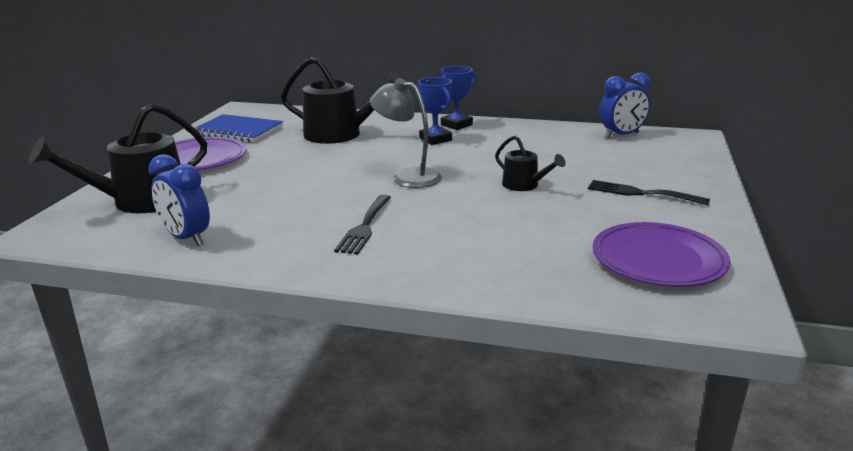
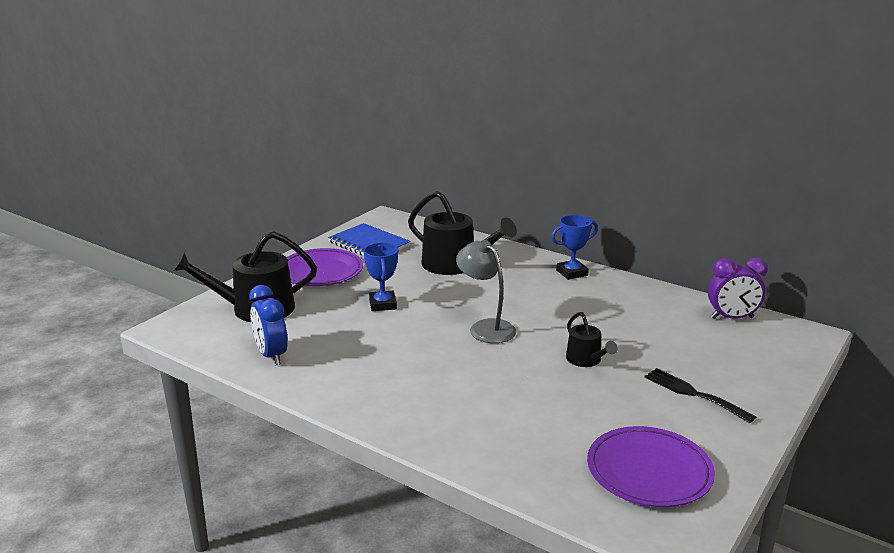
camera: 20 degrees right, 0 degrees up
black fork [334,195,391,254] -> none
blue trophy [418,77,452,145] -> blue trophy moved to [364,242,398,311]
blue clock [599,72,651,138] -> purple clock [708,258,768,319]

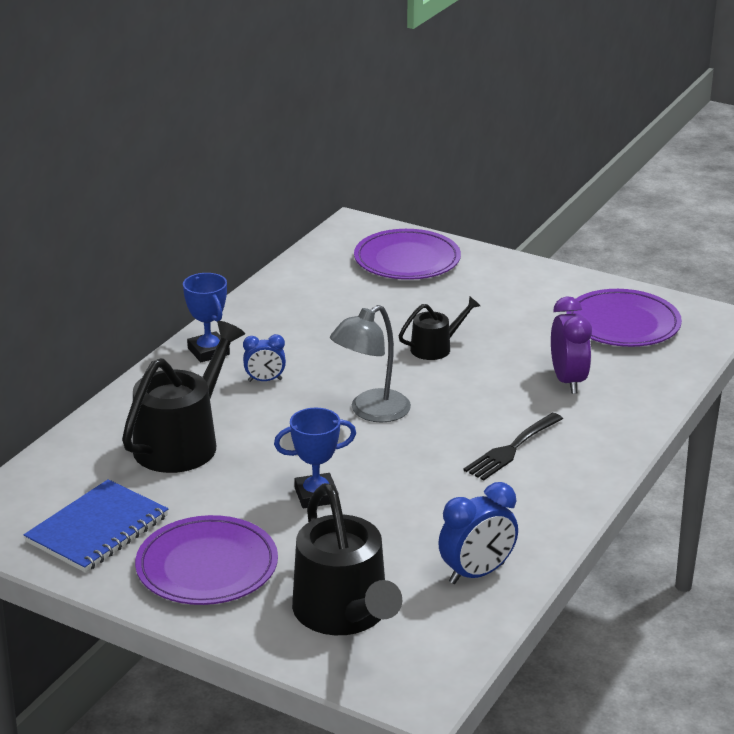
camera: 95 degrees left, 5 degrees up
black fork [644,368,756,423] -> black fork moved to [463,413,563,481]
purple clock [708,258,768,319] -> purple clock moved to [551,296,592,394]
none -> blue clock [243,334,286,382]
none -> purple plate [354,229,461,280]

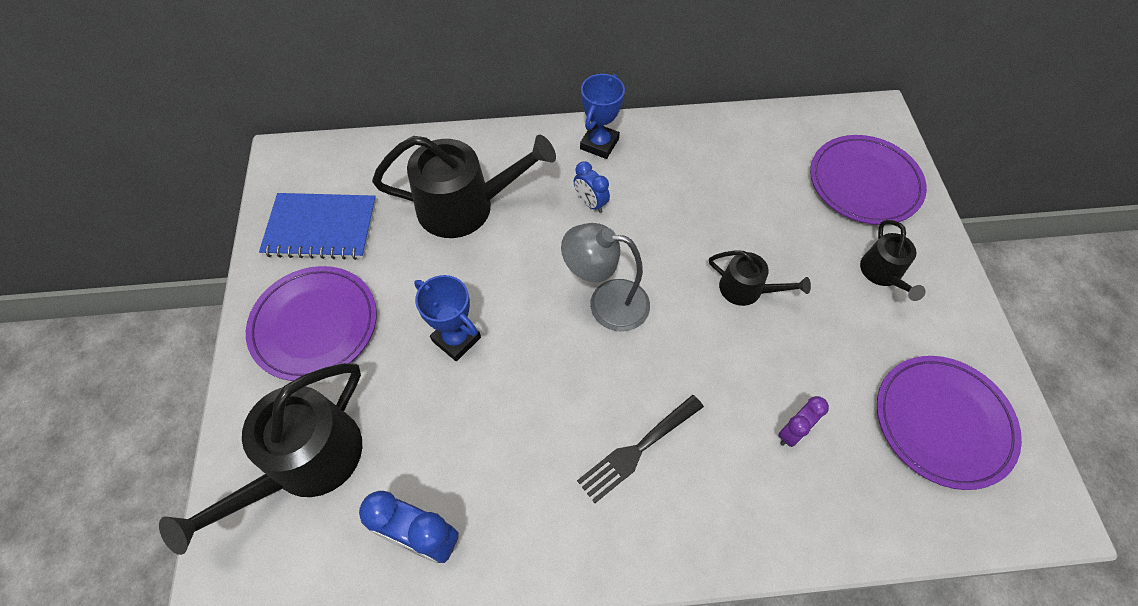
camera: 55 degrees right, 30 degrees up
black fork [463,413,563,481] -> black fork turned 45 degrees counterclockwise [577,395,704,503]
purple clock [551,296,592,394] -> purple clock [778,396,829,447], size x0.61
none -> black watering can [860,220,926,301]

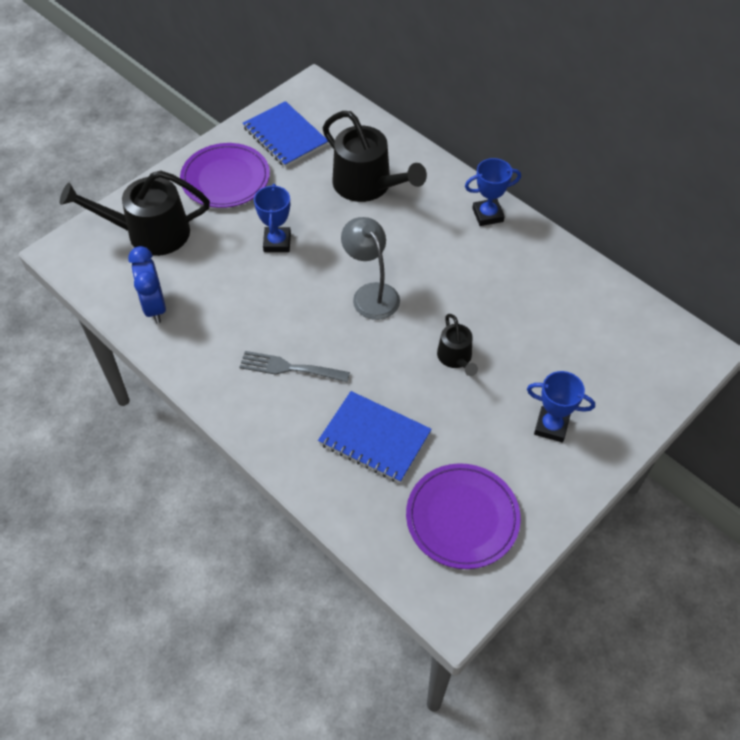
camera: 50 degrees right, 5 degrees down
blue clock [574,161,610,213] -> none
black fork [577,395,704,503] -> grey fork [239,351,350,382]
purple clock [778,396,829,447] -> blue notebook [318,391,432,483]
purple plate [810,135,927,225] -> none
black watering can [860,220,926,301] -> blue trophy [527,371,595,442]

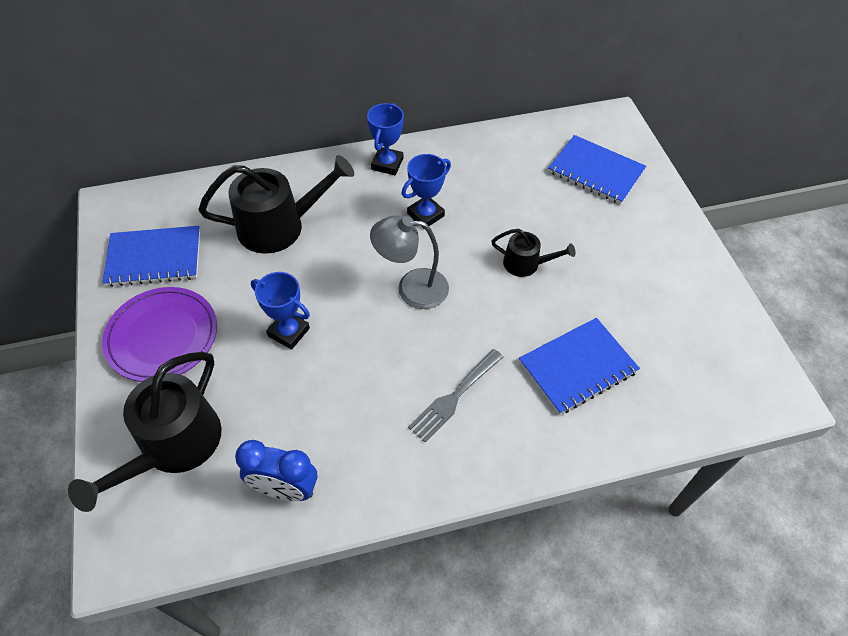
camera: 60 degrees left, 0 degrees up
purple plate [406,463,521,569] -> none
blue trophy [527,371,595,442] -> blue trophy moved to [402,154,451,228]
none -> blue notebook [548,135,646,204]

